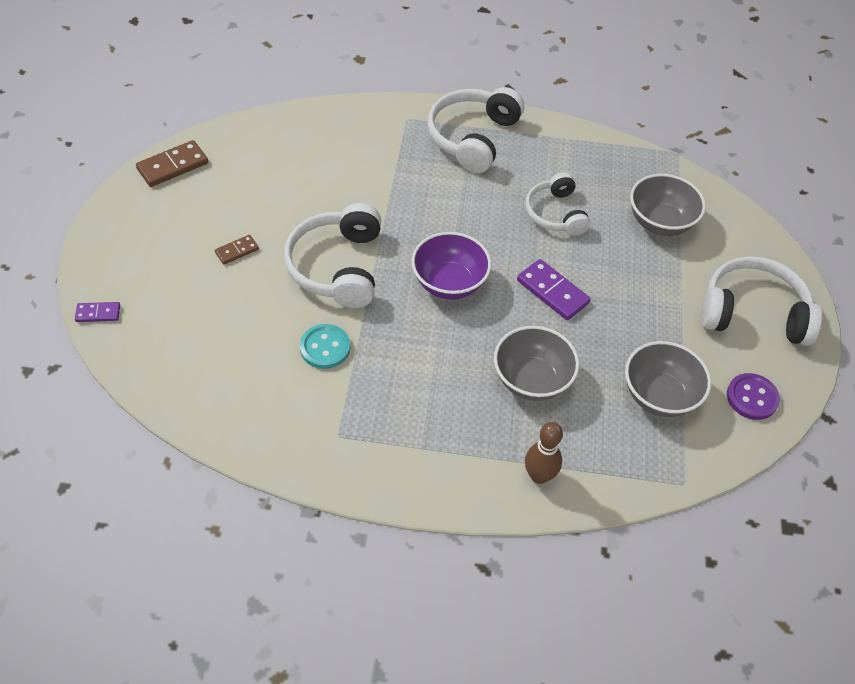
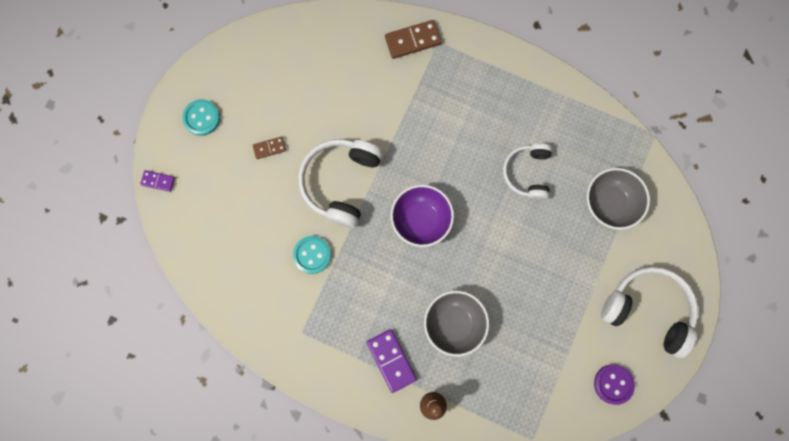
camera: 20 degrees right, 25 degrees up
brown domino [136,140,208,187] -> brown domino moved to [385,20,442,59]
white headphones [428,87,524,173] -> none
purple domino [517,259,591,320] -> purple domino moved to [367,329,417,393]
grey bowl [625,341,711,417] -> none
none -> turquoise button [182,99,220,136]

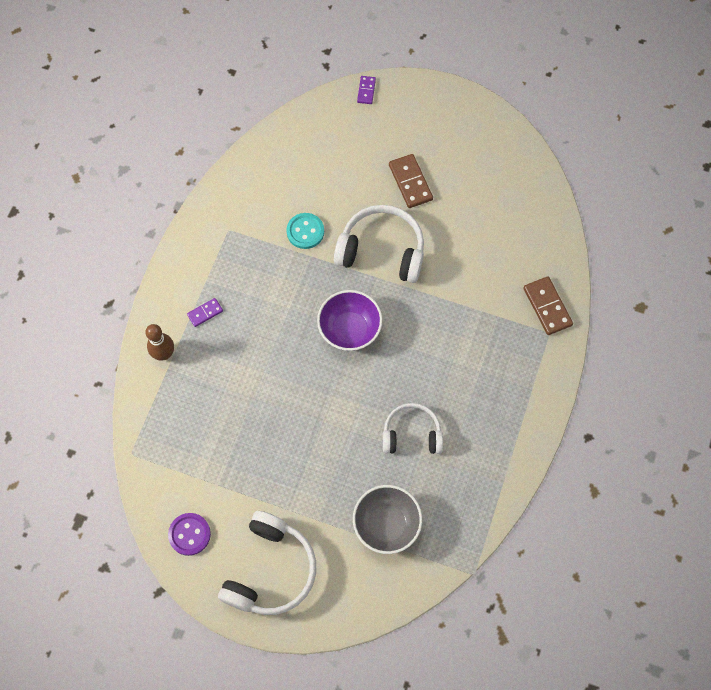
camera: 85 degrees right, 10 degrees down
turquoise button [182,99,220,136] -> none
brown domino [253,137,286,159] -> brown domino [389,154,433,208], size x1.73
purple domino [367,329,417,393] -> purple domino [187,298,223,327], size x0.58
grey bowl [424,291,489,357] -> none

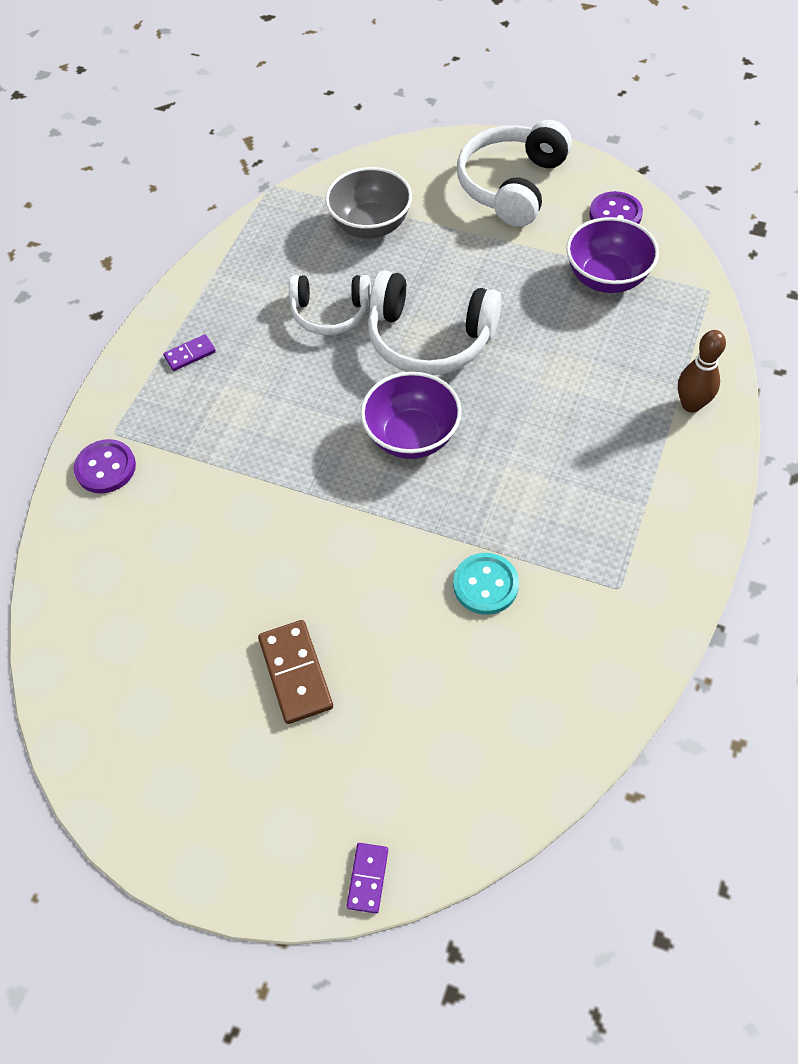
camera: 175 degrees left, 10 degrees down
purple domino [187,298,223,327] -> purple domino moved to [163,334,216,371]
white headphones [334,205,424,283] -> white headphones moved to [368,270,502,375]
brown domino [524,276,573,335] -> purple button [74,439,136,493]
none -> purple bowl [566,217,659,293]

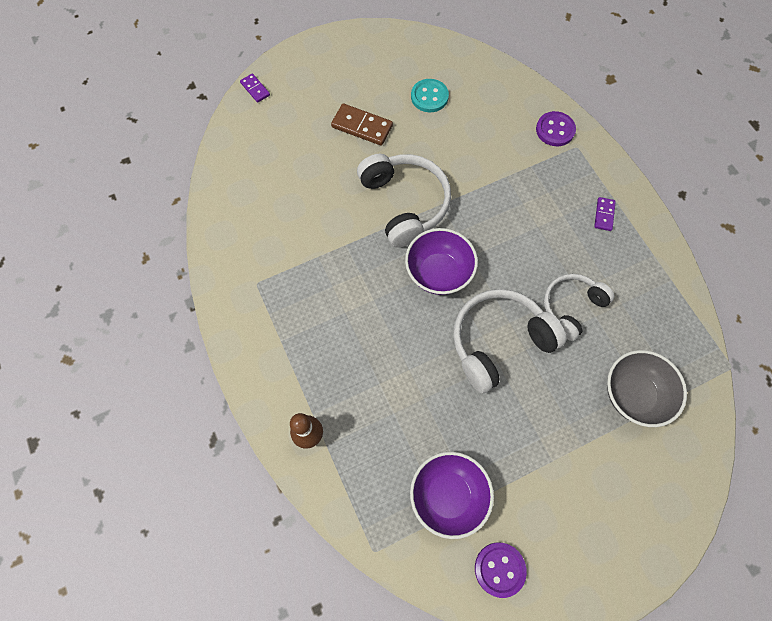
camera: 130 degrees right, 10 degrees up
turquoise button [453,553,519,615] -> turquoise button moved to [411,79,449,112]
white headphones [457,120,572,227] -> white headphones moved to [357,154,451,248]

